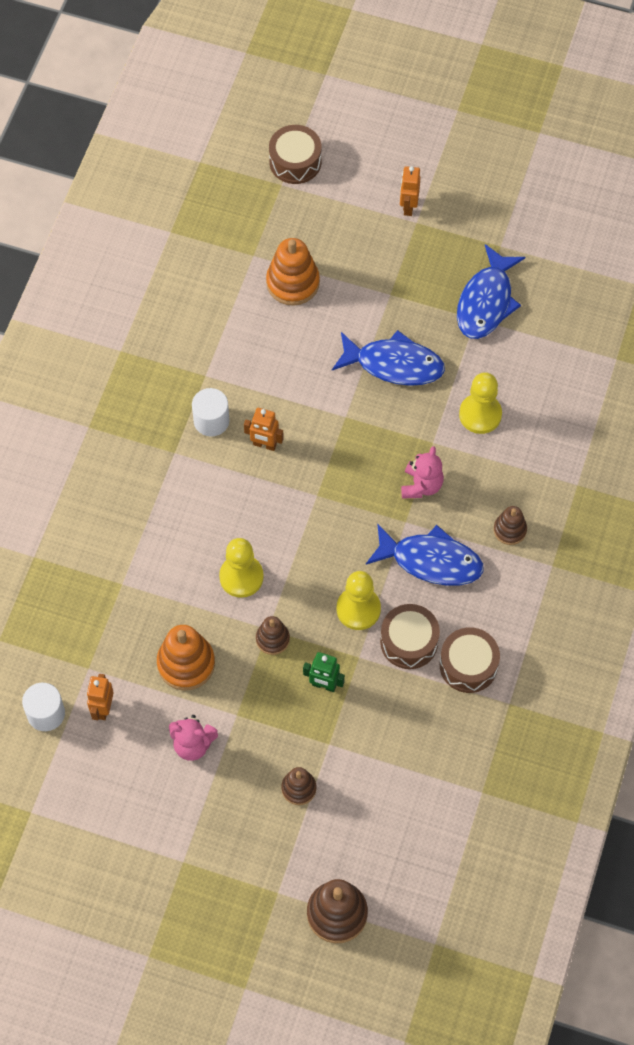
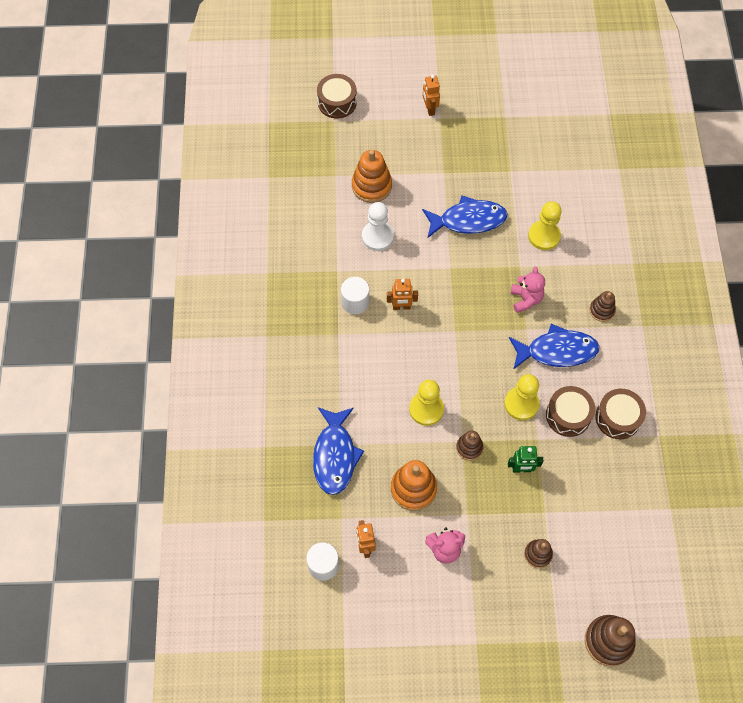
camera: 20 degrees left, 0 degrees up
blue fish [457,244,525,339] -> blue fish moved to [313,407,364,495]
none -> white pawn [362,202,394,251]

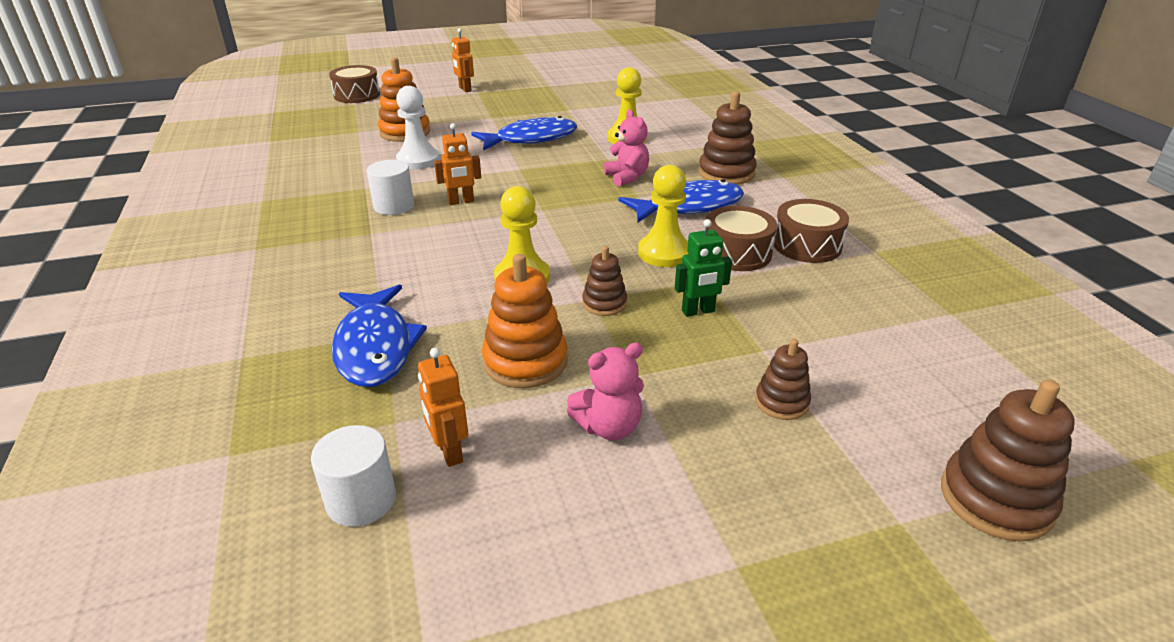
camera: 15 degrees left, 30 degrees down
brown stacking toy [589,291,616,322] -> brown stacking toy [698,91,757,185], size x1.69

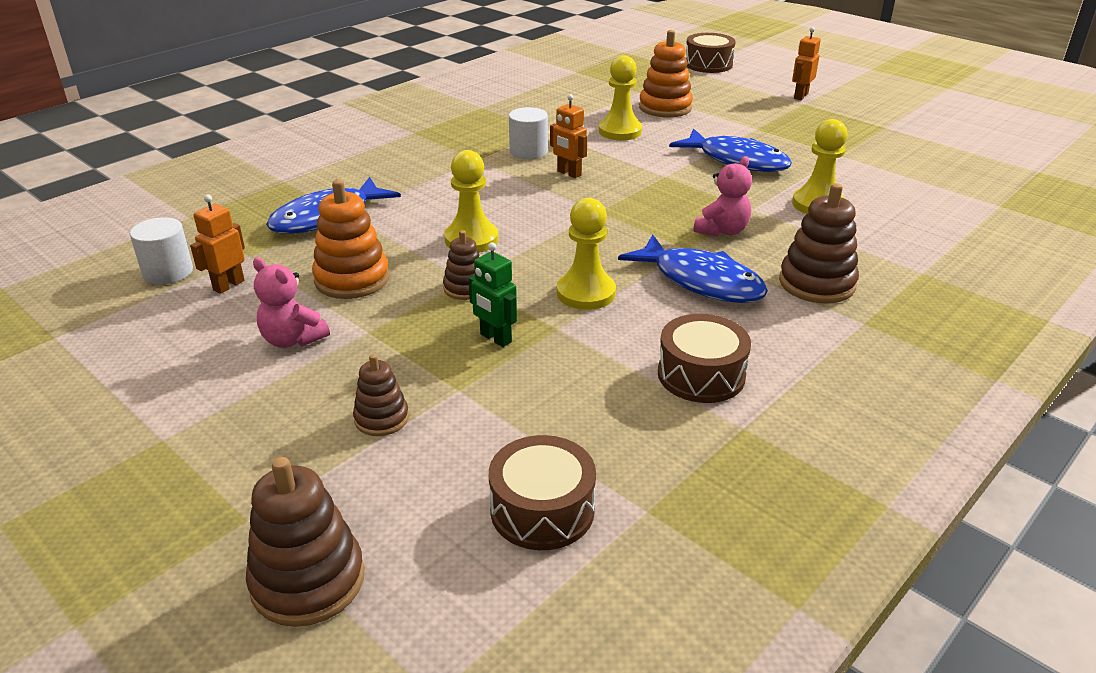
camera: 60 degrees right, 0 degrees up
white pawn [396,86,440,169] -> yellow pawn [599,55,642,140]
brown drum [705,206,777,271] -> brown drum moved to [489,435,596,550]

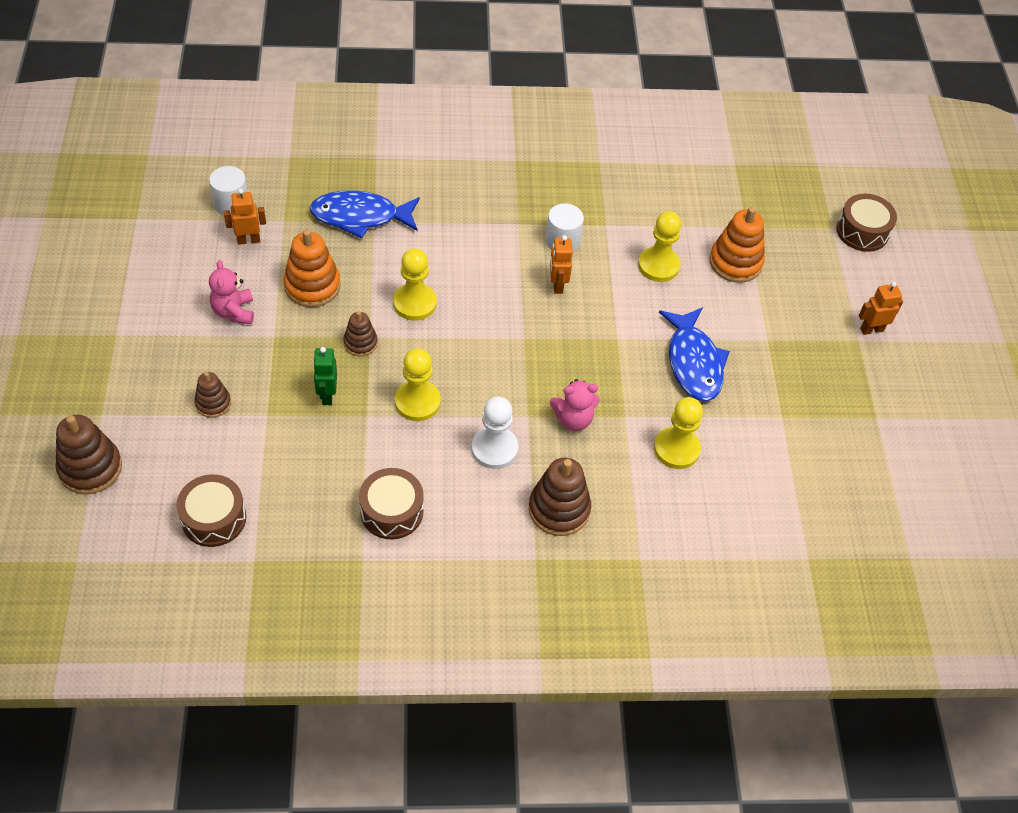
camera: 40 degrees right, 20 degrees up
blue fish [618,235,768,303] -> white pawn [471,396,518,469]

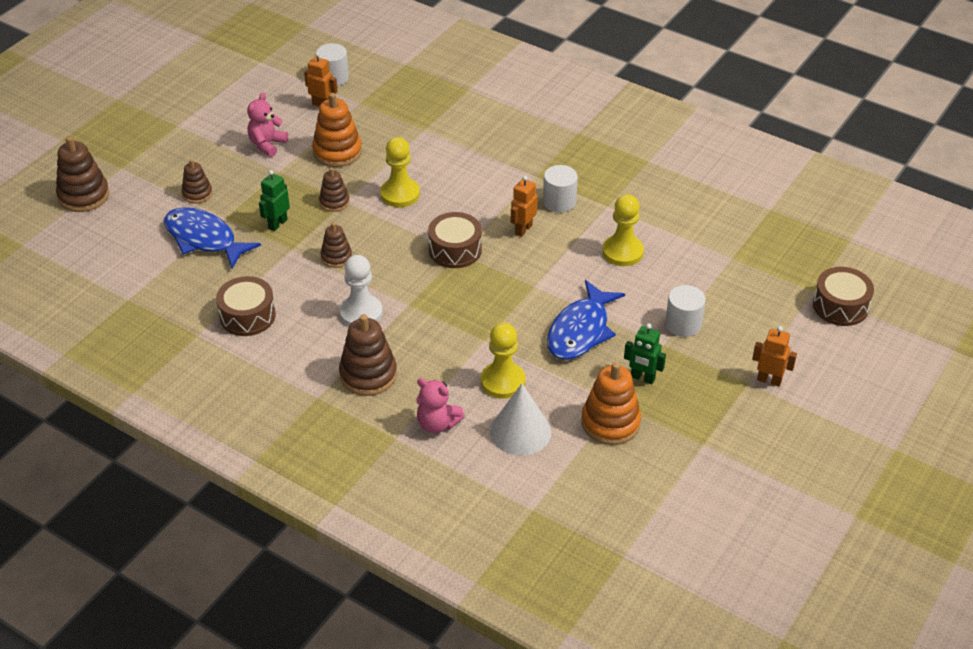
camera: 40 degrees right, 10 degrees down
brown drum [176,475,246,547] -> brown drum moved to [428,212,482,268]
blue fish [310,190,420,239] -> blue fish moved to [164,207,261,268]
yellow pawn [395,349,441,421] -> brown stacking toy [321,222,352,268]
pink teddy bear [550,379,600,431] -> pink teddy bear moved to [416,378,465,433]
orange stacking toy [709,207,765,283] -> orange stacking toy moved to [581,362,641,445]
none -> white cone [490,383,551,456]
none -> green robot [624,323,666,384]
none -> white cylinder [665,285,705,337]

